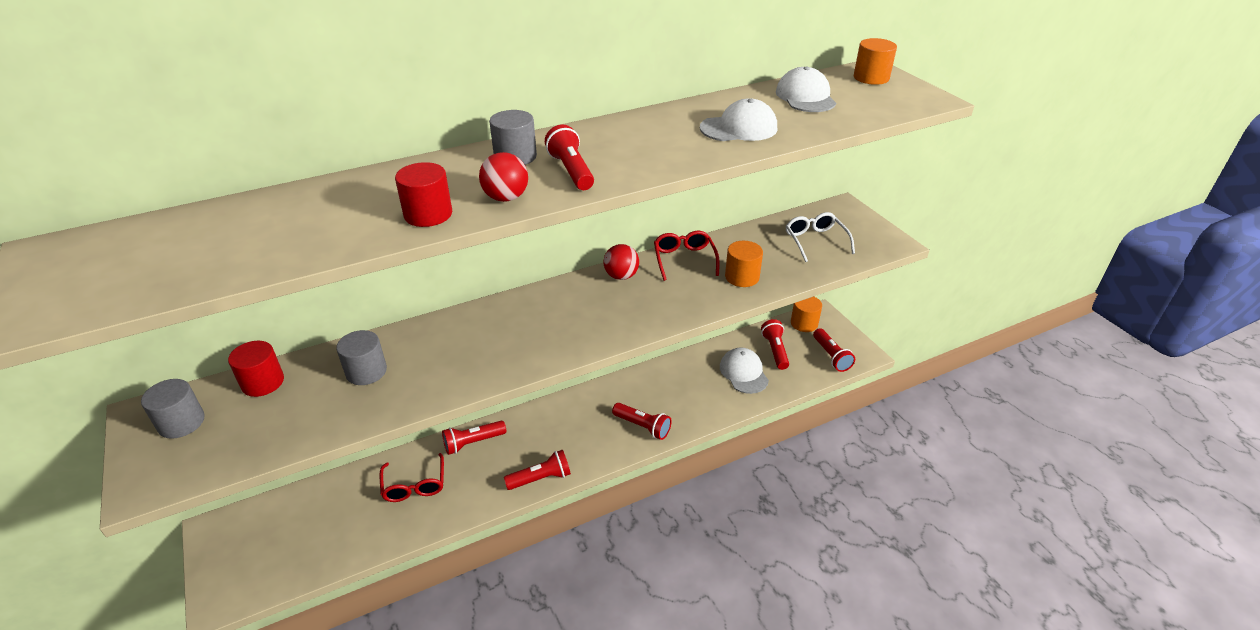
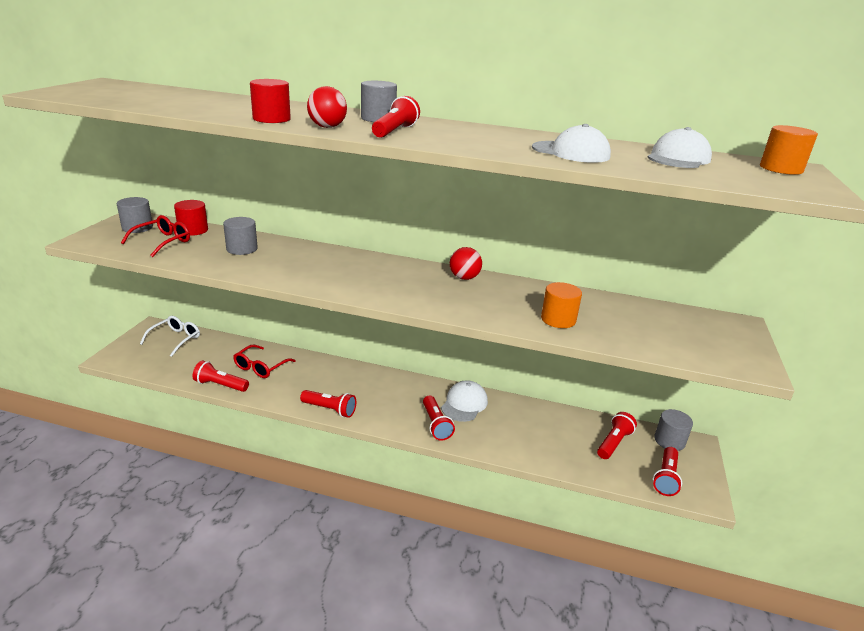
camera: 40 degrees right, 10 degrees down
red flashlight [442,421,506,455] -> red flashlight moved to [192,361,249,392]
red glasses [654,231,720,281] -> red glasses moved to [121,215,190,257]
white cap [720,347,769,394] -> white cap moved to [441,380,488,422]
white glasses [786,212,855,262] -> white glasses moved to [140,316,200,357]
orange cylinder [791,297,822,332] -> grey cylinder [654,409,693,451]

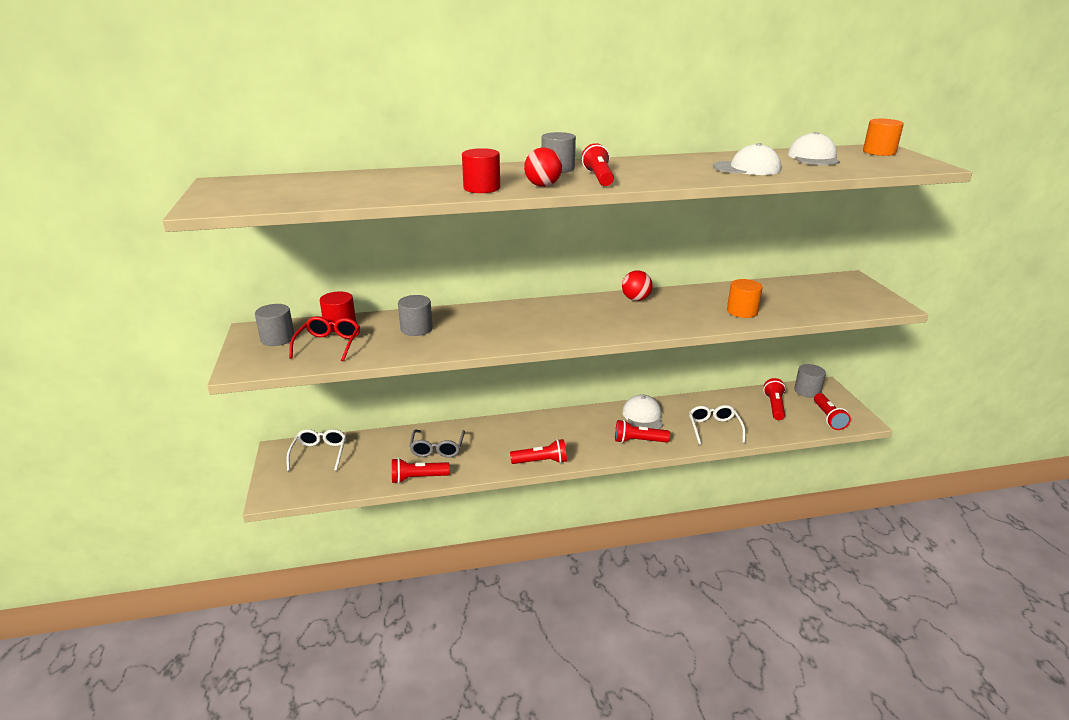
camera: 25 degrees left, 0 degrees up
red glasses [233,345,296,378] -> grey glasses [409,430,465,458]
red flashlight [423,396,455,440] -> red flashlight turned 135 degrees clockwise [615,420,670,443]
none -> white glasses [689,405,746,445]

